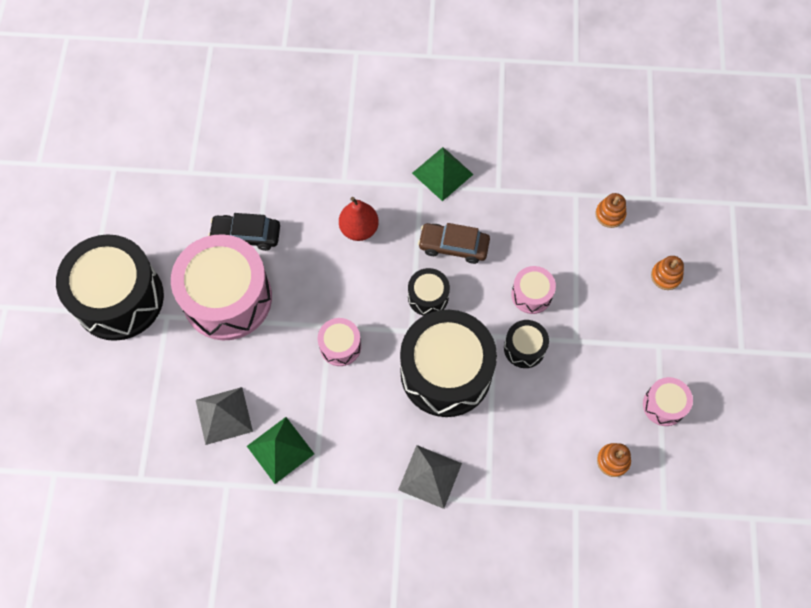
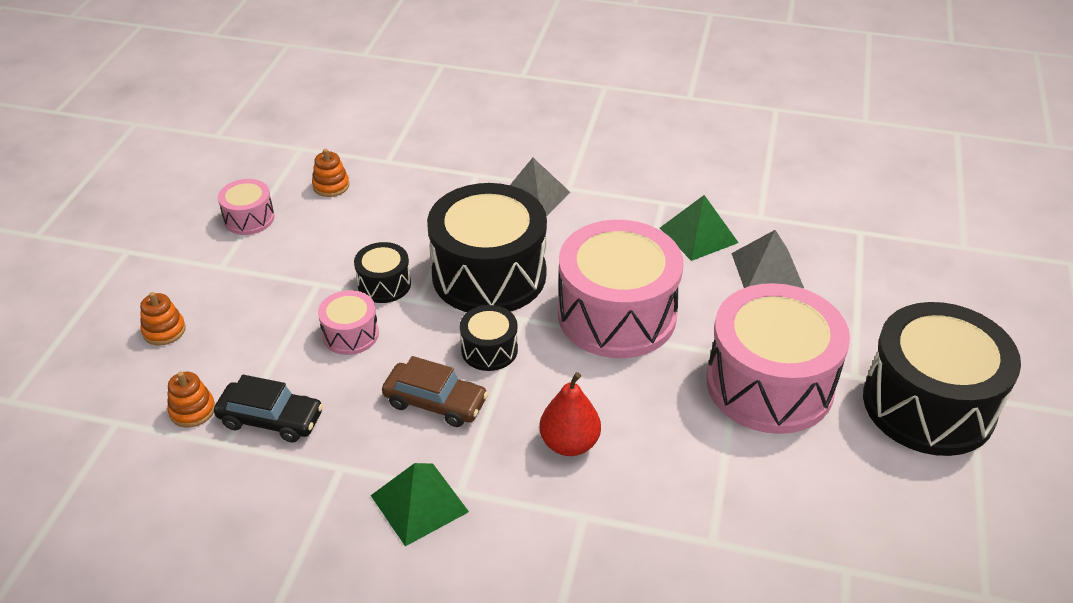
camera: 170 degrees left, 25 degrees down
black car [208,213,280,251] -> black car moved to [214,375,323,443]
pink drum [317,318,361,366] -> pink drum [558,220,684,358], size x2.17

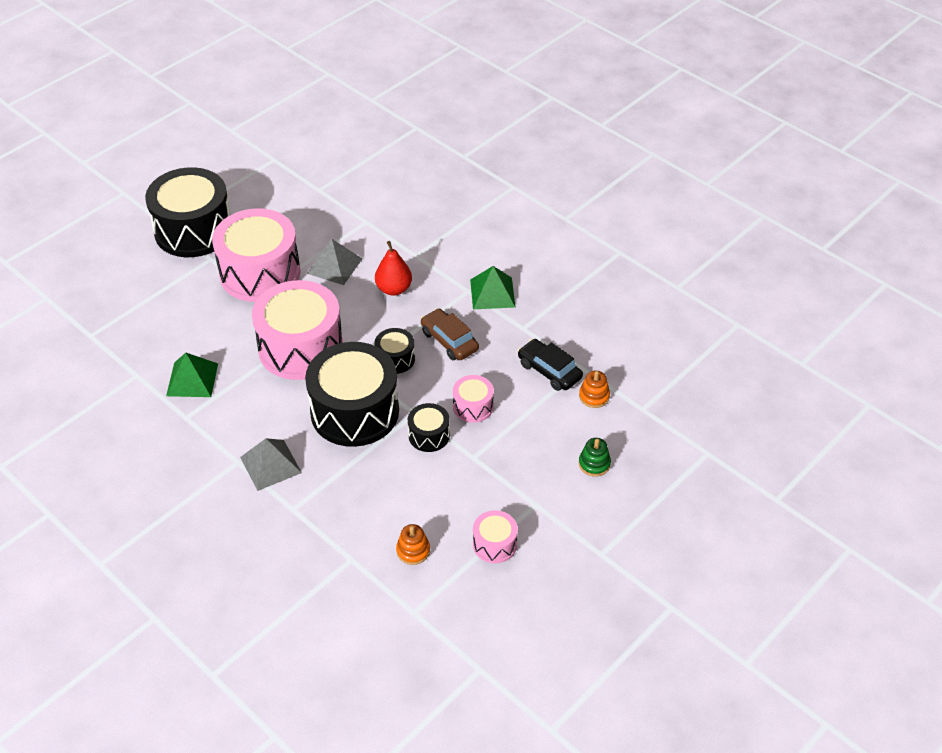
camera: 150 degrees left, 5 degrees up
orange stacking toy [140,292,185,345] -> green stacking toy [579,438,611,477]
grey pyramid [731,230,804,288] -> grey pyramid moved to [307,239,362,285]

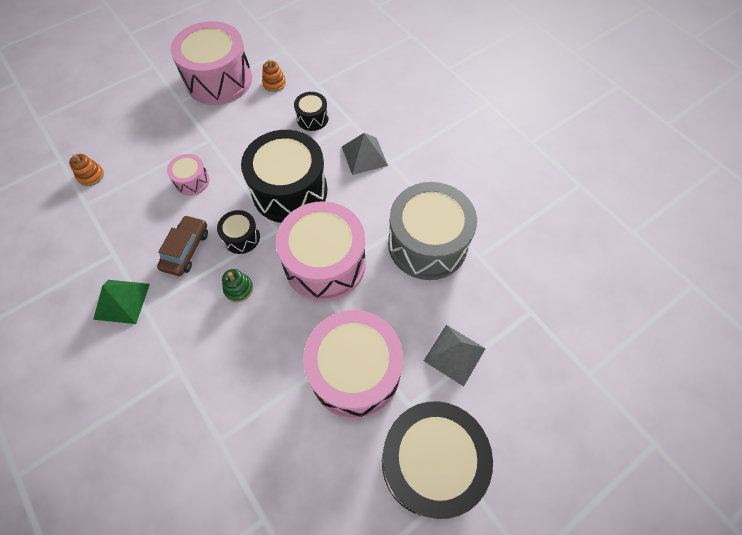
camera: 170 degrees left, 15 degrees up
green pyramid [166,353,218,397] -> grey drum [388,182,477,280]
grey pyramid [307,239,362,285] -> grey pyramid moved to [424,325,486,386]
red pear [375,241,412,296] -> none
black drum [408,403,450,452] -> black drum moved to [294,92,329,131]
brown car [421,308,479,360] -> brown car turned 135 degrees counterclockwise [157,215,208,276]
pink drum [473,510,518,563] -> pink drum [171,21,252,105], size x2.17
black car [518,339,583,391] -> none
green stacking toy [579,438,611,477] -> green stacking toy moved to [222,269,253,302]

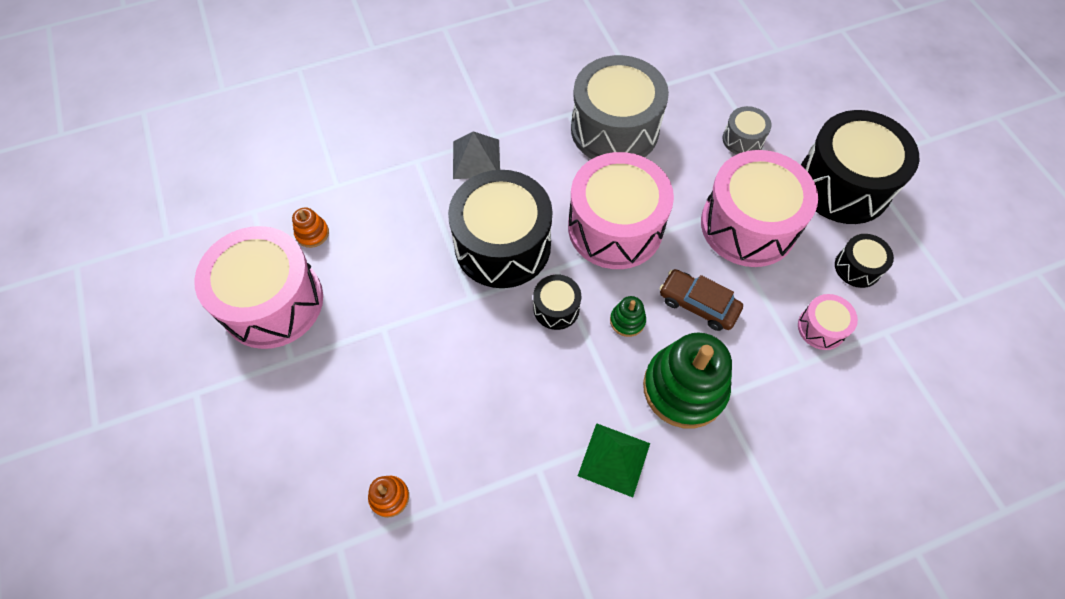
camera: 75 degrees left, 0 degrees up
brown car [157,215,208,276] -> brown car moved to [659,269,743,331]
pink drum [167,154,210,196] -> pink drum moved to [798,294,858,350]
black drum [294,92,329,131] -> black drum moved to [835,234,894,288]
grey pyramid [424,325,486,386] -> grey drum [723,106,772,155]
none -> green stacking toy [643,332,732,428]

